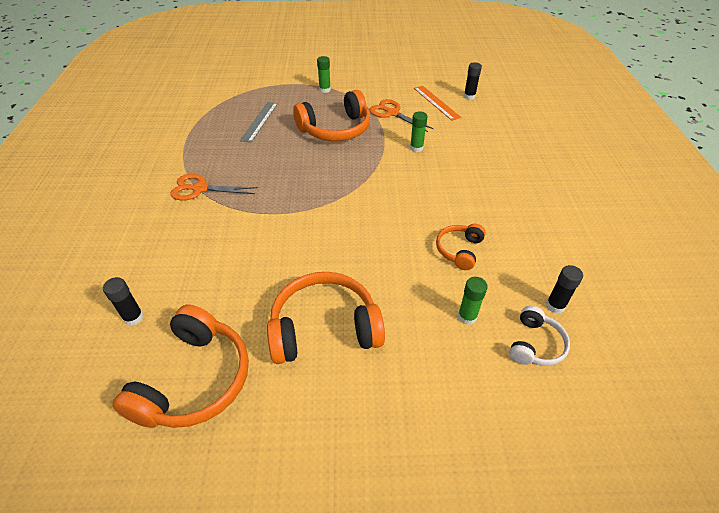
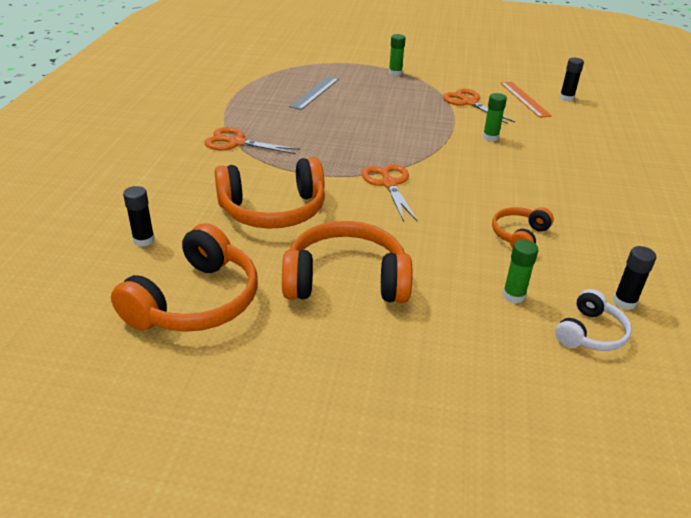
camera: 10 degrees right, 10 degrees down
orange headphones [293,90,370,141] -> orange headphones moved to [215,157,325,229]
none -> orange scissors [361,164,417,222]

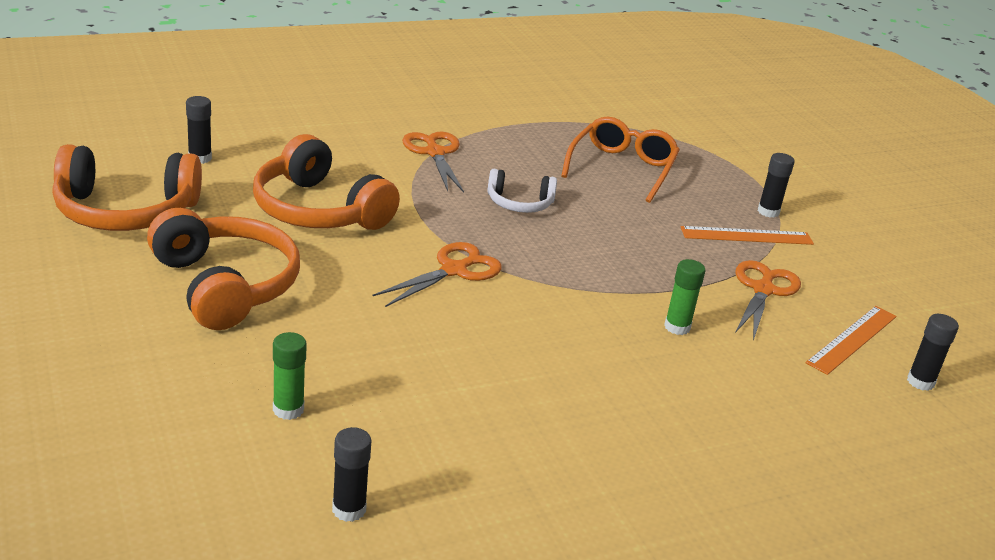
camera: 55 degrees right, 5 degrees down
grey ruler [289,76,339,110] -> orange glasses [561,117,680,203]
green glue stick [389,34,406,76] -> black glue stick [758,153,795,218]
orange headphones [492,207,554,249] -> none
white headphones [555,289,632,351] -> white headphones moved to [487,169,557,213]
none -> orange ruler [680,226,814,245]

